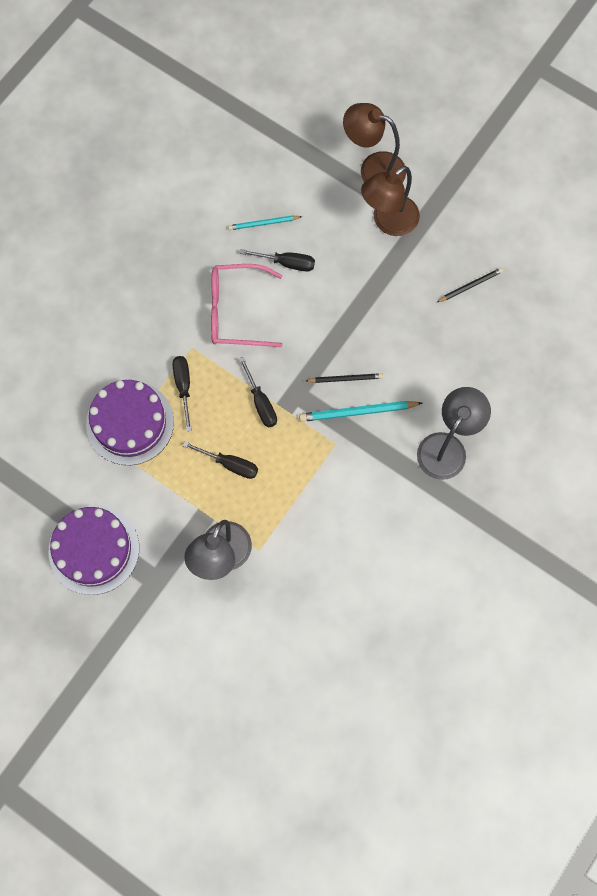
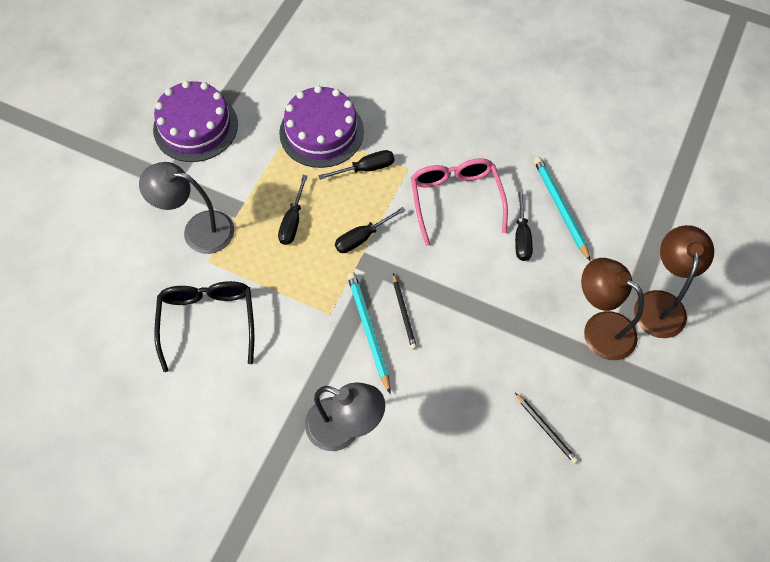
camera: 80 degrees right, 10 degrees down
turquoise pencil [228,216,302,230] -> turquoise pencil [534,157,591,261], size x1.58
none -> black glasses [154,281,254,372]

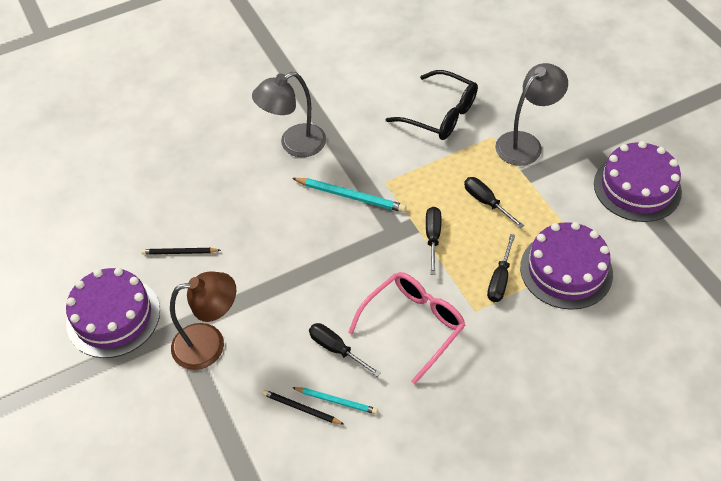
camera: 130 degrees right, 10 degrees down
black pencil [393,273,417,349] -> black pencil moved to [262,390,344,425]
pink glasses [411,158,508,246] -> pink glasses turned 75 degrees counterclockwise [348,272,465,384]
turquoise pencil [534,157,591,261] -> turquoise pencil [292,387,378,414], size x0.63
brown lamp [634,225,714,338] -> none
none -> purple cake [66,268,160,358]

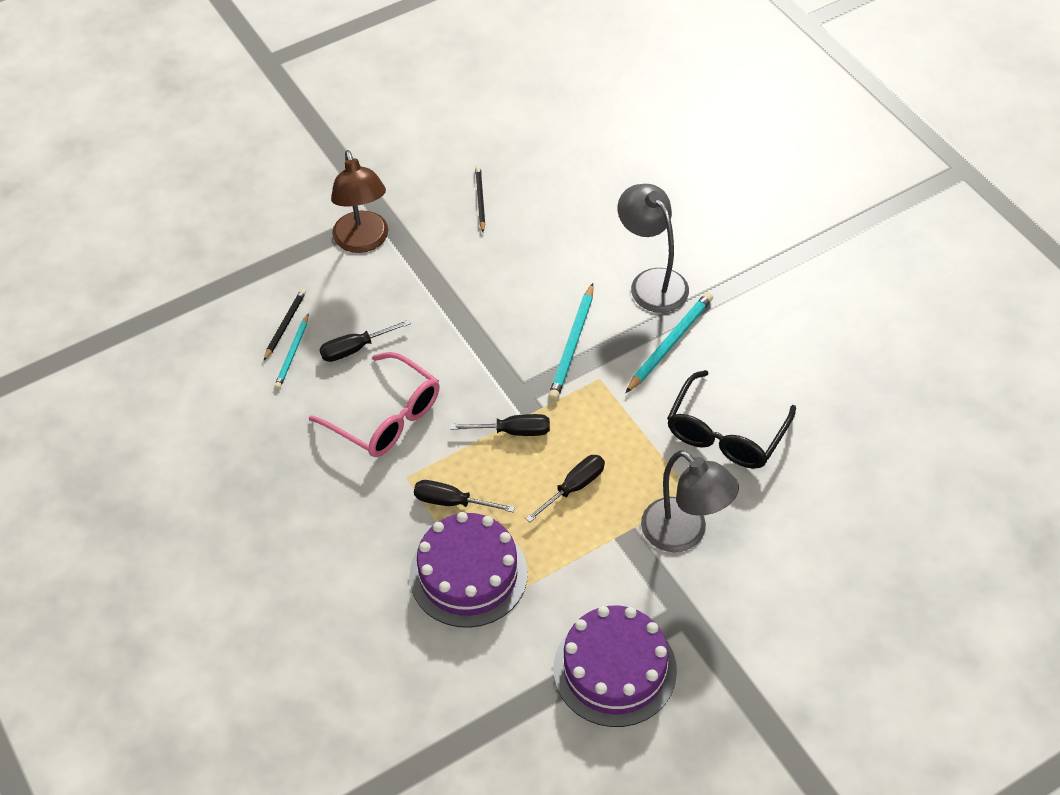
camera: 85 degrees right, 0 degrees up
purple cake [66,268,160,358] -> none
black screwdriver [309,323,381,377] -> black screwdriver turned 150 degrees counterclockwise [319,319,411,362]
none -> turquoise pencil [626,292,713,393]

